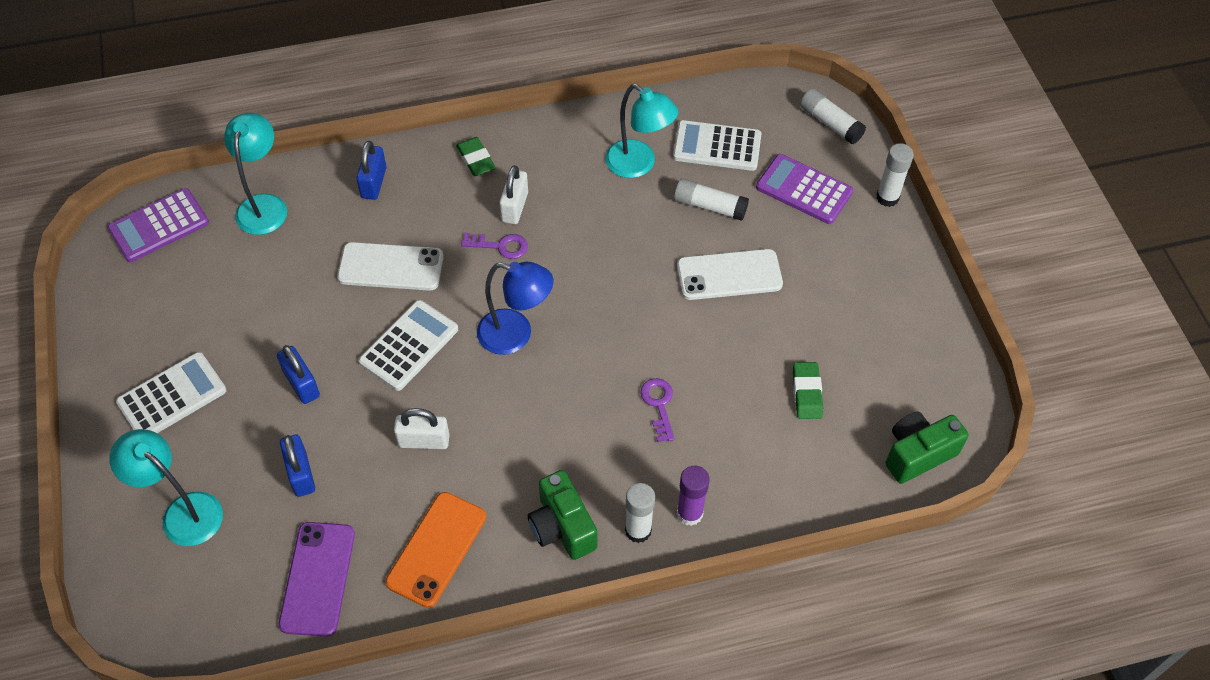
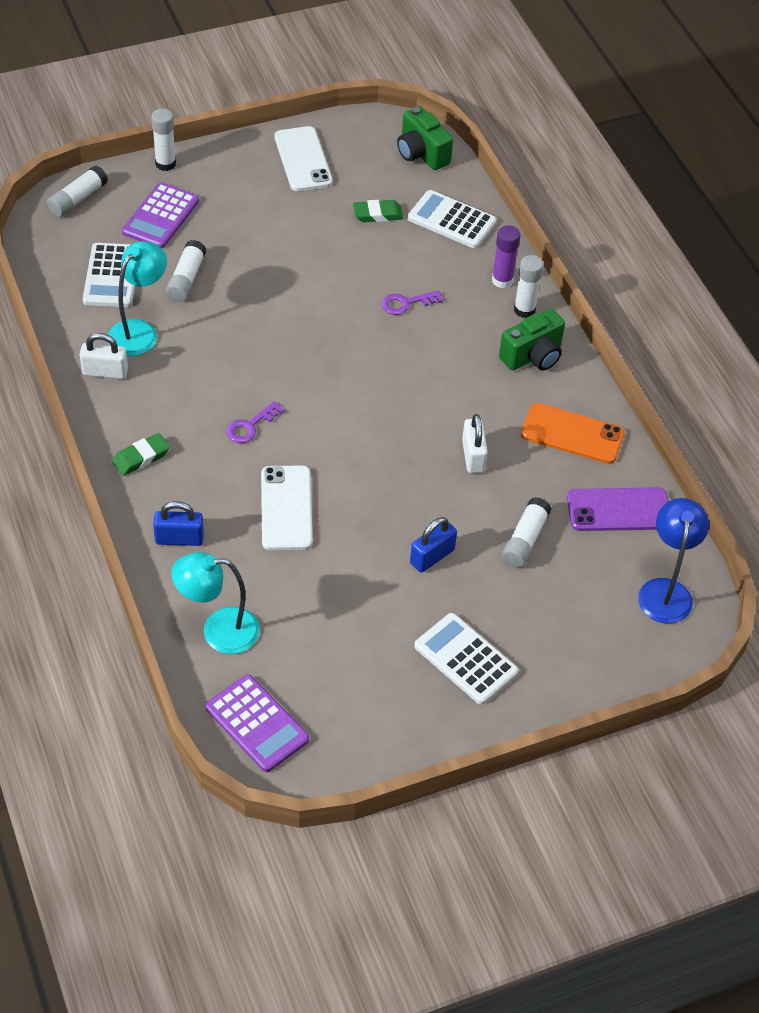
camera: 100 degrees left, 5 degrees down
turquoise lamp [109,429,223,546] -> none
blue padlock [280,435,315,497] -> white glue stick [502,497,551,567]
white calculator [359,300,458,391] -> white calculator moved to [408,190,496,248]
purple key [461,232,528,259] -> purple key turned 135 degrees counterclockwise [226,401,284,443]
blue lamp [477,262,553,355] -> blue lamp moved to [638,498,709,624]
white padlock [499,165,528,224] -> white padlock moved to [79,333,128,379]
white phone [677,249,783,300] -> white phone moved to [274,126,333,191]

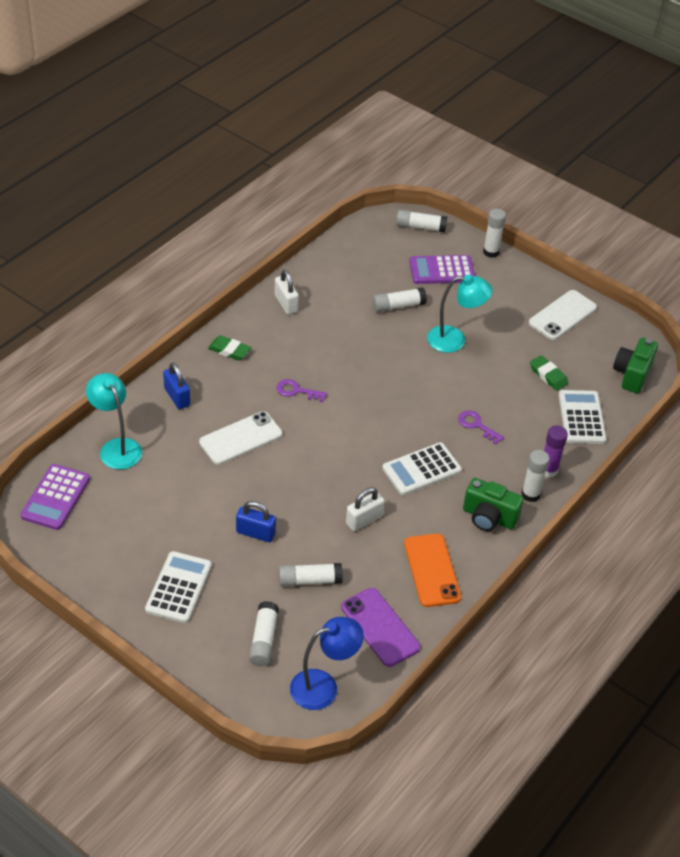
camera: 60 degrees right, 5 degrees down
white calculator [83,243,135,307] -> white calculator moved to [382,442,462,495]
turquoise lamp [108,241,167,356] -> turquoise lamp moved to [427,275,493,353]
none -> white glue stick [249,601,279,666]

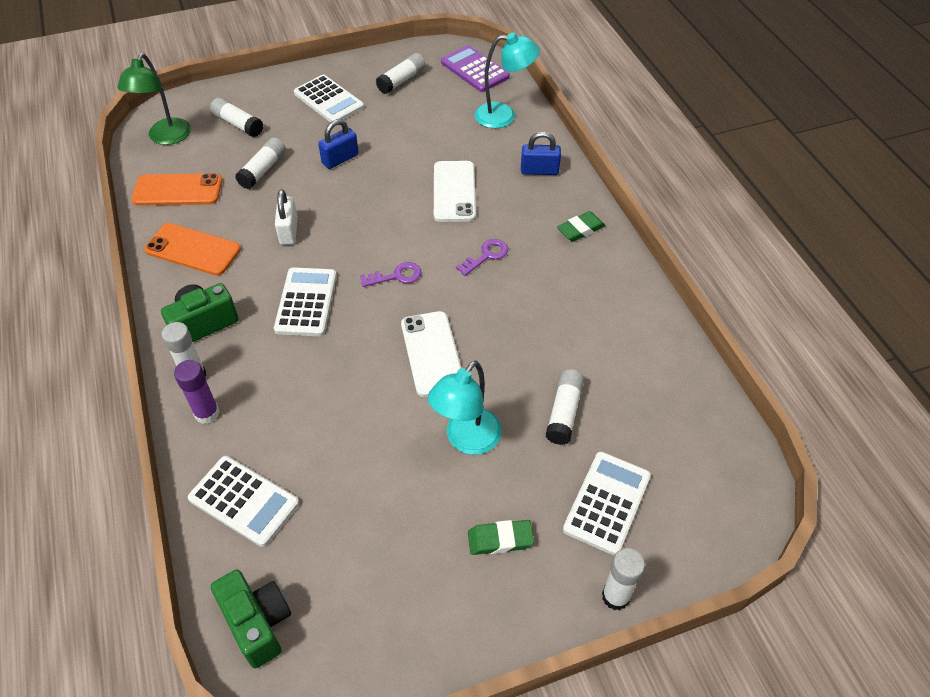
camera: 125 degrees right, 5 degrees up
white padlock [275,270,299,314] -> none
blue lamp [290,617,364,710] -> green lamp [117,53,191,145]
purple phone [341,588,420,667] -> orange phone [131,173,222,206]
white glue stick [396,210,447,232] -> white glue stick moved to [376,53,426,94]
purple calculator [409,255,475,284] -> white calculator [563,452,651,556]
purple key [458,411,504,444] -> purple key moved to [360,262,422,287]
white phone [529,290,597,340] -> white phone moved to [401,311,461,397]
green eraser [530,355,568,391] -> green eraser moved to [468,520,534,555]

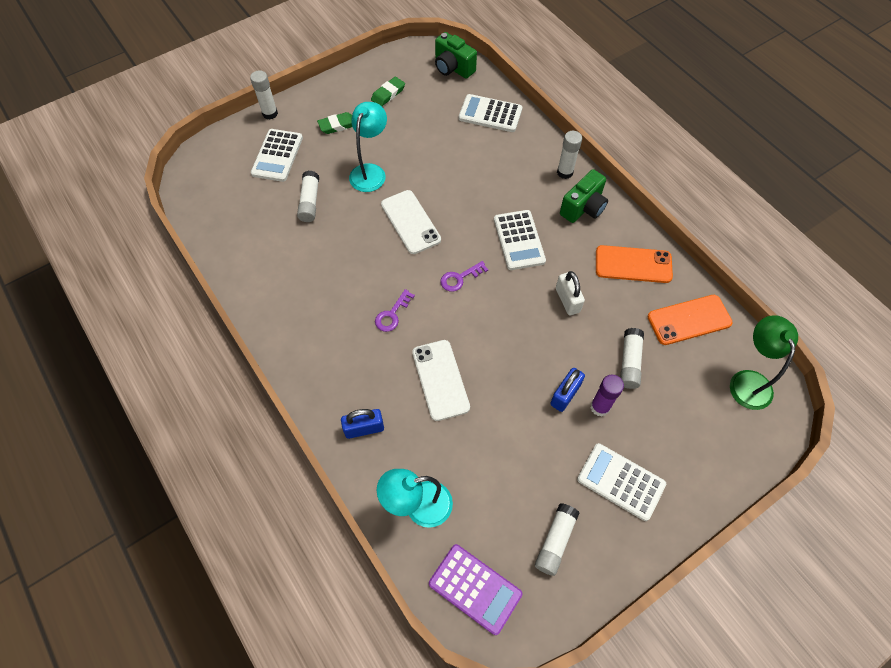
camera: 165 degrees right, 10 degrees up
purple glue stick [174,360,220,424] -> purple glue stick moved to [590,375,624,417]
white glue stick [210,97,263,137] -> none
green eraser [557,211,606,242] -> green eraser moved to [371,77,405,106]

